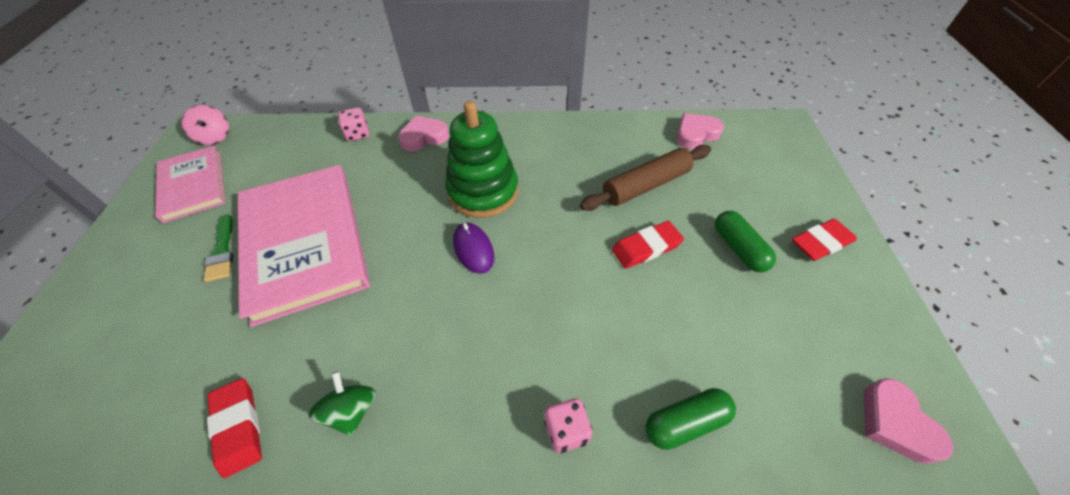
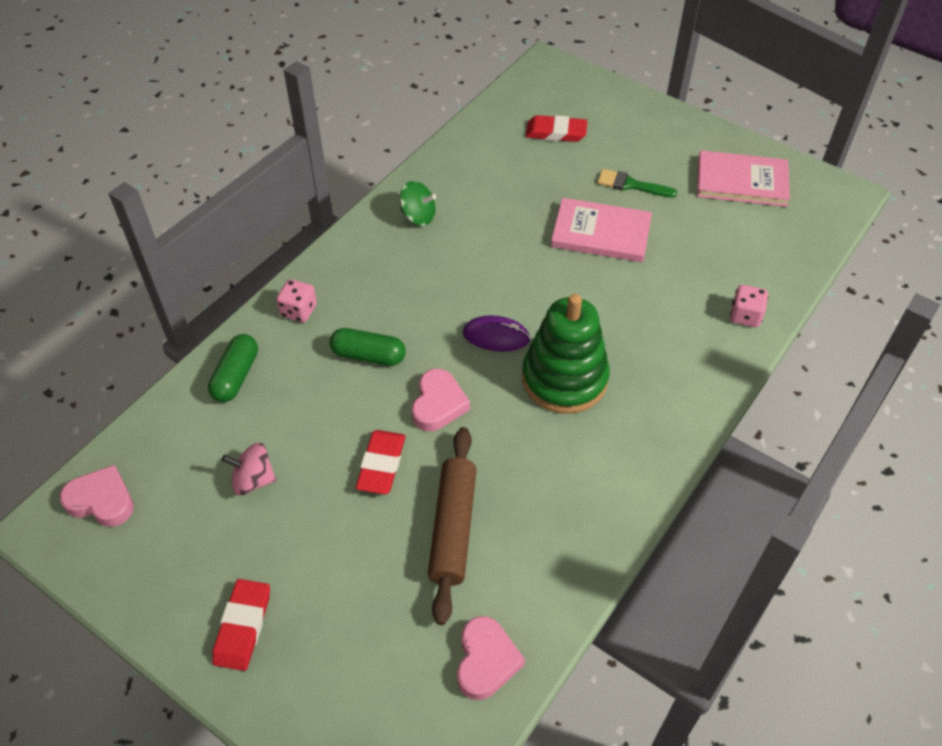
camera: 125 degrees right, 0 degrees up
pink spinning top [181,105,229,145] -> pink spinning top moved to [222,443,276,495]
red eraser [207,378,262,478] -> red eraser moved to [525,115,587,142]
pink book [238,165,370,327] -> pink book [551,198,652,262], size x0.58
pink heart [398,116,449,152] -> pink heart moved to [412,369,470,431]
green capsule [715,211,776,272] -> green capsule moved to [329,328,406,366]

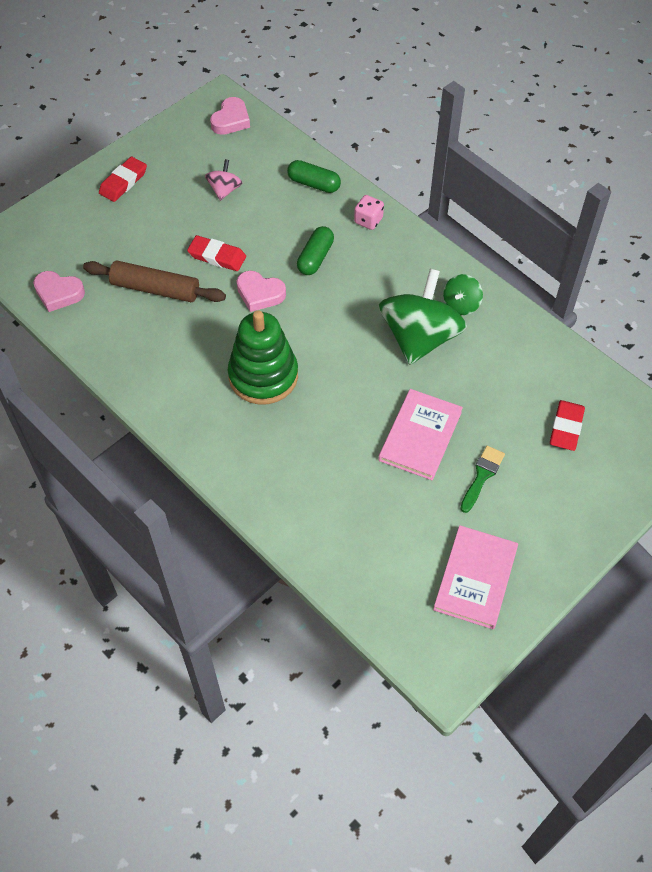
camera: 100 degrees right, 5 degrees up
red eraser [212,579,270,671] -> red eraser turned 75 degrees counterclockwise [99,157,147,202]
purple mouse [463,315,530,352] -> none
pink dice [730,285,768,327] -> none
none -> green spinning top [379,269,467,365]

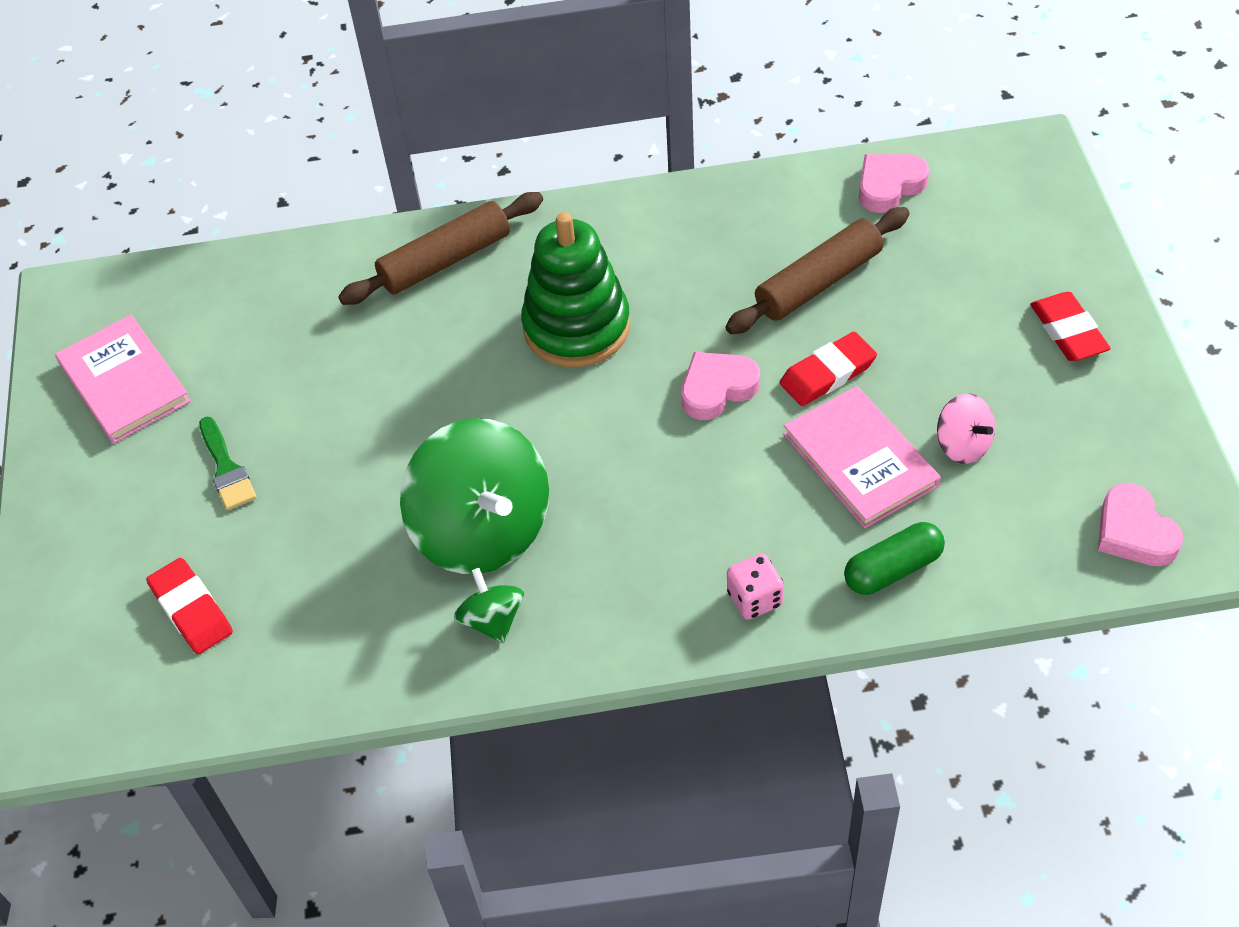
camera: 130 degrees right, 5 degrees down
green capsule [297,226,334,275] -> none
pink book [378,389,463,480] -> pink book moved to [783,386,941,528]
none -> brown rolling pin [338,192,543,305]

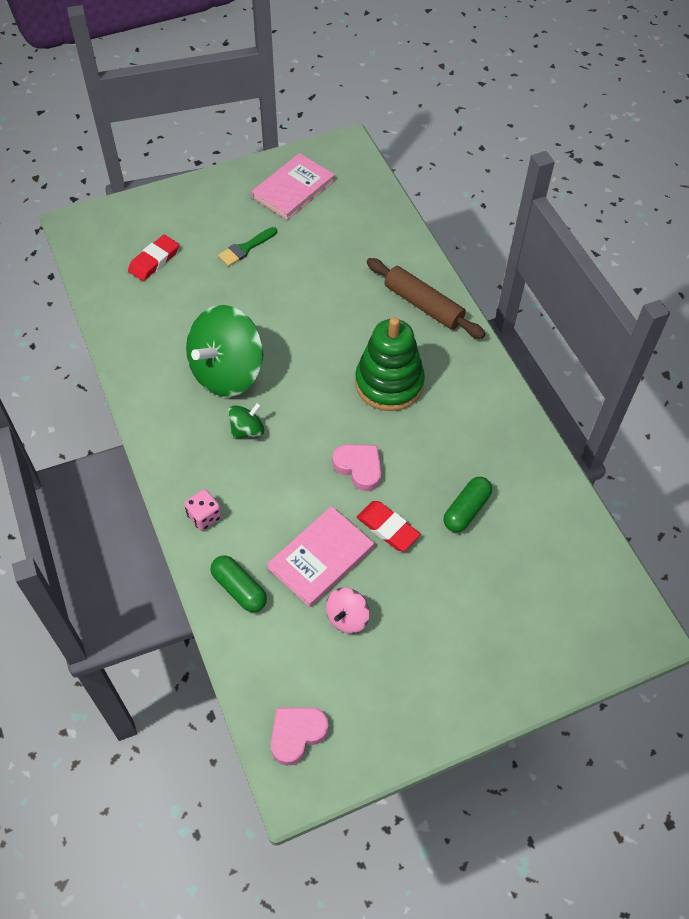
camera: 70 degrees right, 5 degrees up
green spinning top [454,568,524,643] -> green spinning top moved to [228,402,264,439]
brown rolling pin [726,207,909,334] -> green capsule [444,477,492,532]
pink heart [859,154,929,213] -> none
red eraser [1030,292,1111,361] -> none

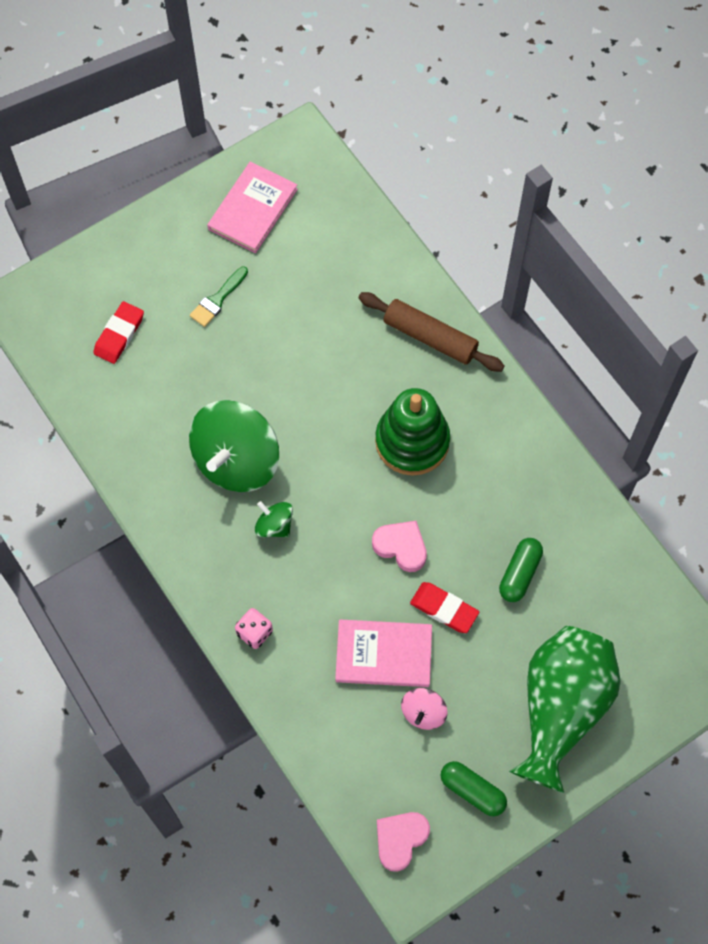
camera: 10 degrees left, 10 degrees up
green capsule [210,555,267,612] -> green capsule moved to [441,761,507,816]
green spinning top [228,402,264,439] -> green spinning top turned 90 degrees counterclockwise [255,501,293,537]
pink book [267,506,374,607] -> pink book turned 60 degrees clockwise [335,619,432,687]
none -> green vase [509,626,621,793]

